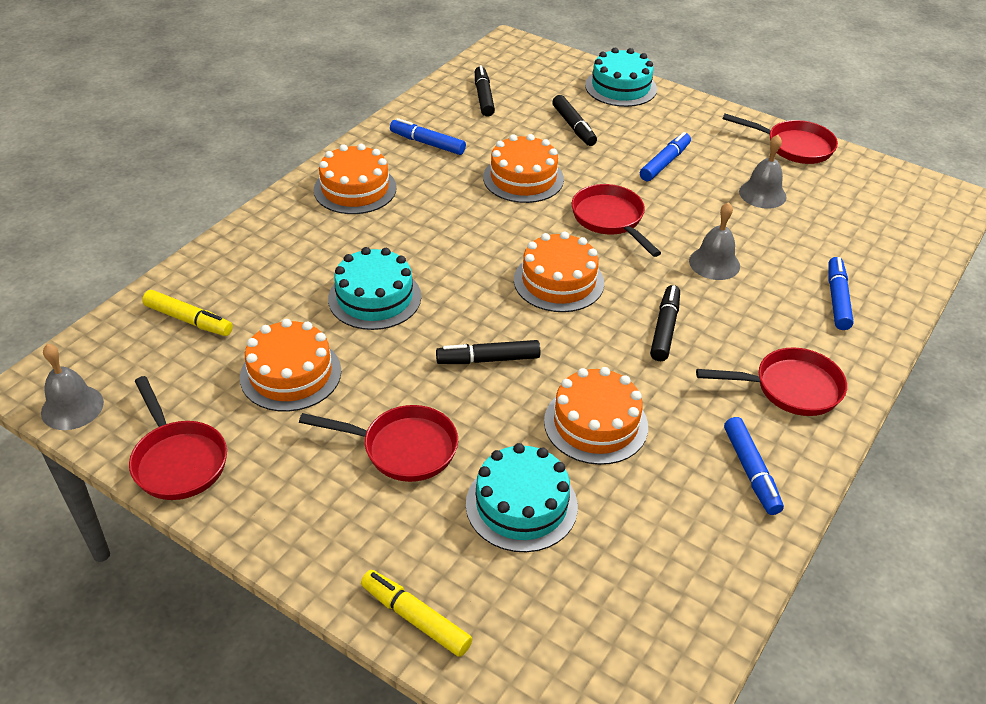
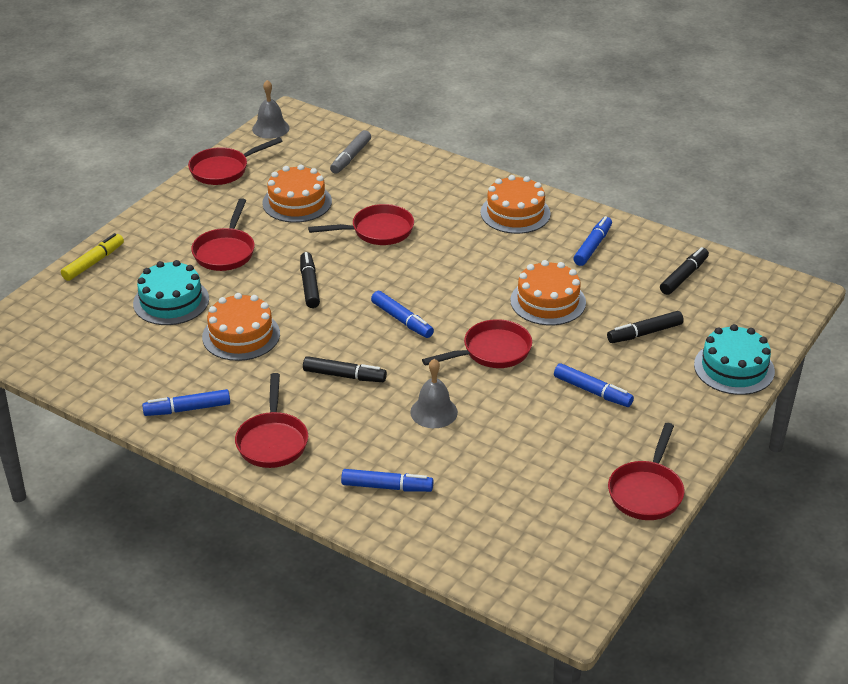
camera: 90 degrees right, 5 degrees down
yellow marker [142,290,233,336] -> grey marker [330,130,371,174]
turquoise cake [328,247,421,330] -> red pan [308,204,414,245]
black marker [475,65,495,117] -> black marker turned 45 degrees counterclockwise [660,247,709,295]
orange cake [514,232,604,312] -> blue marker [371,291,434,338]
grey bell [739,135,787,209] -> none

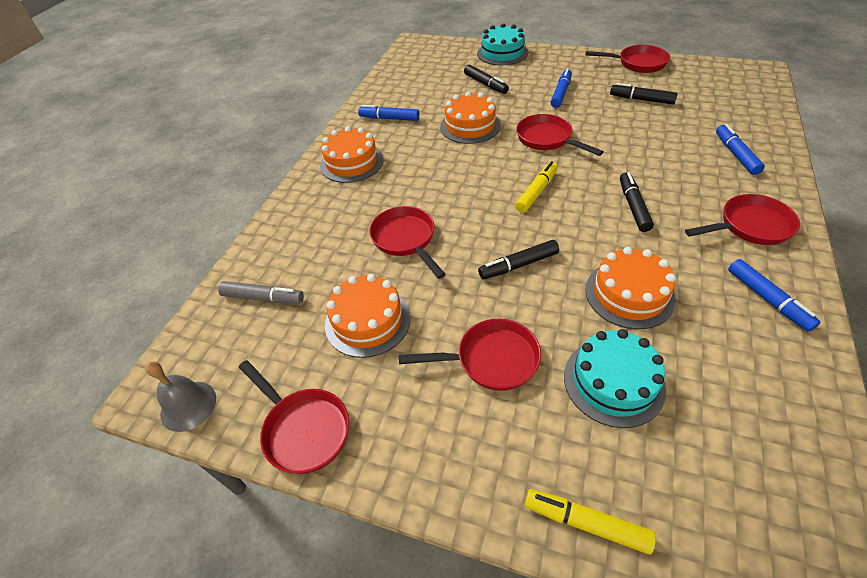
camera: 100 degrees left, 10 degrees up
blue marker [371,291,434,338] -> yellow marker [515,161,558,213]
grey bell [410,359,458,428] -> none
black marker [660,247,709,295] -> black marker moved to [610,83,677,104]

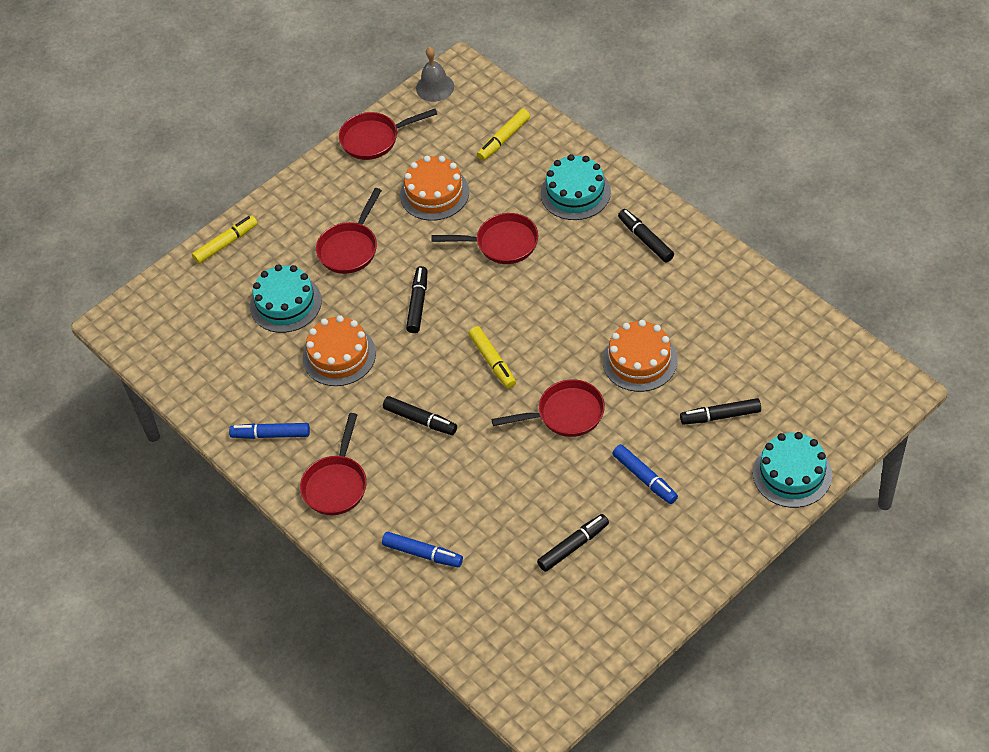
camera: 120 degrees right, 5 degrees up
grey marker [218,281,304,304] -> yellow marker [477,109,530,161]
orange cake [320,126,384,183] -> black marker [618,209,674,262]
blue marker [358,105,419,121] -> none
red pan [585,45,670,73] -> none
none -> turquoise cake [541,154,611,220]

